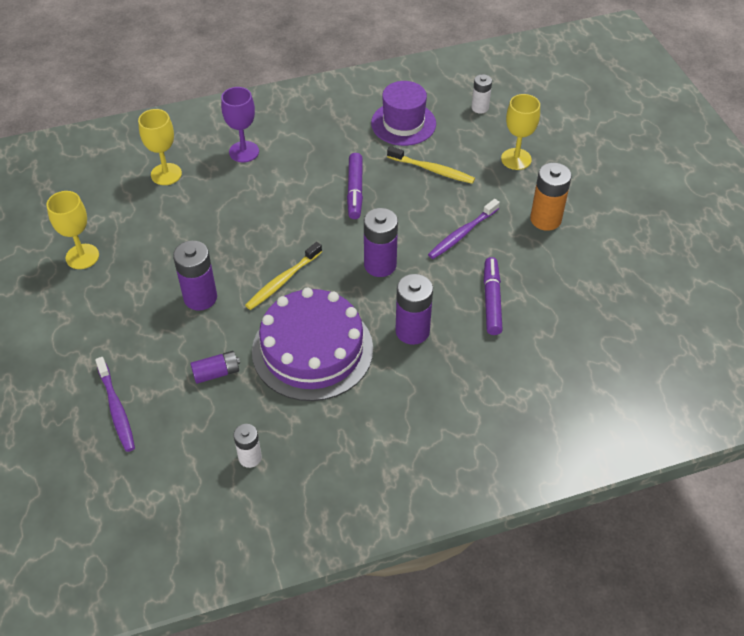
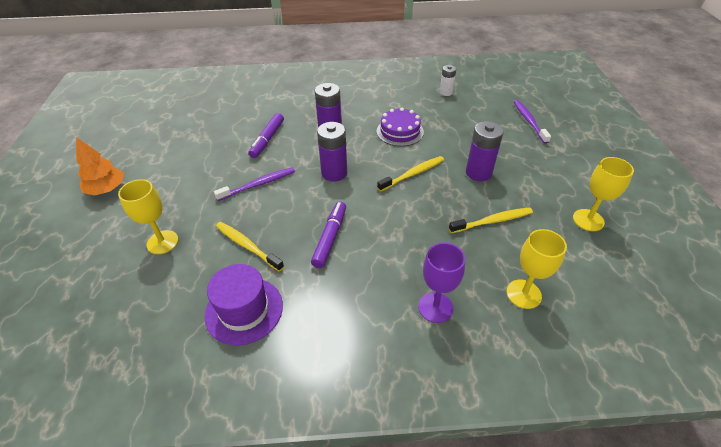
camera: 165 degrees left, 5 degrees down
purple battery [190,351,240,384] -> none
purple cake [252,288,373,401] -> purple cake [376,107,424,146], size x0.58
white battery [471,74,492,114] -> none
orange battery [530,163,572,231] -> none
none -> orange tree [76,137,124,196]
none -> yellow toothbrush [449,207,533,233]

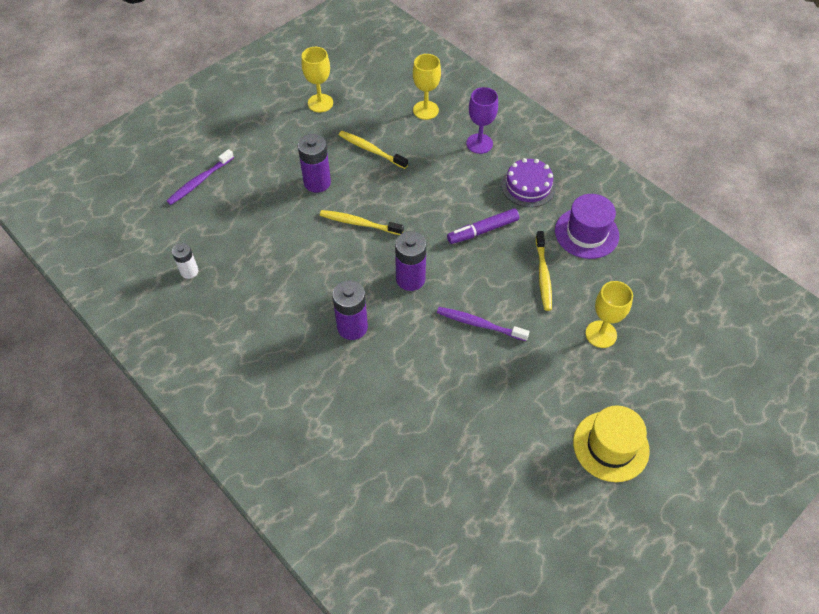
camera: 130 degrees left, 10 degrees up
orange tree [76,137,124,196] -> yellow hat [573,406,650,482]
purple marker [248,113,284,158] -> none
purple cake [376,107,424,146] -> purple cake moved to [501,158,556,207]

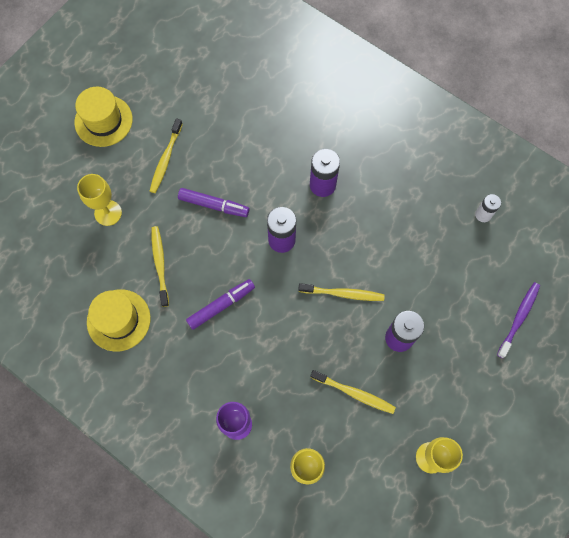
camera: 170 degrees right, 15 degrees up
purple toothbrush [437,307,529,341] -> purple marker [178,188,249,217]
purple cake [501,158,556,207] -> none
purple hat [555,194,619,259] -> yellow hat [87,289,151,352]
none -> yellow toothbrush [150,118,183,193]

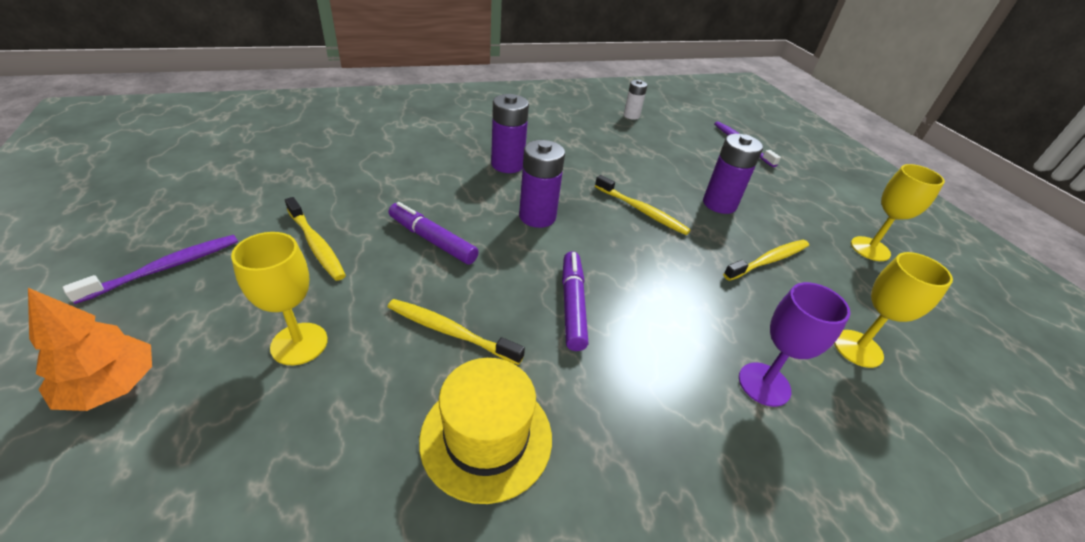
camera: 60 degrees left, 30 degrees down
yellow hat [74,86,133,147] -> purple toothbrush [62,235,238,304]
purple marker [178,188,249,217] -> purple marker turned 105 degrees counterclockwise [388,202,479,264]
yellow toothbrush [298,283,385,301] -> yellow toothbrush turned 90 degrees clockwise [595,175,691,235]
none -> orange tree [28,288,152,411]

